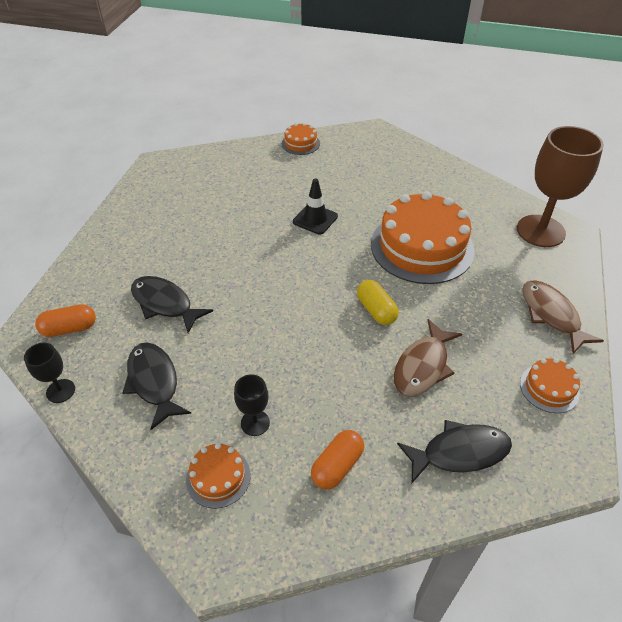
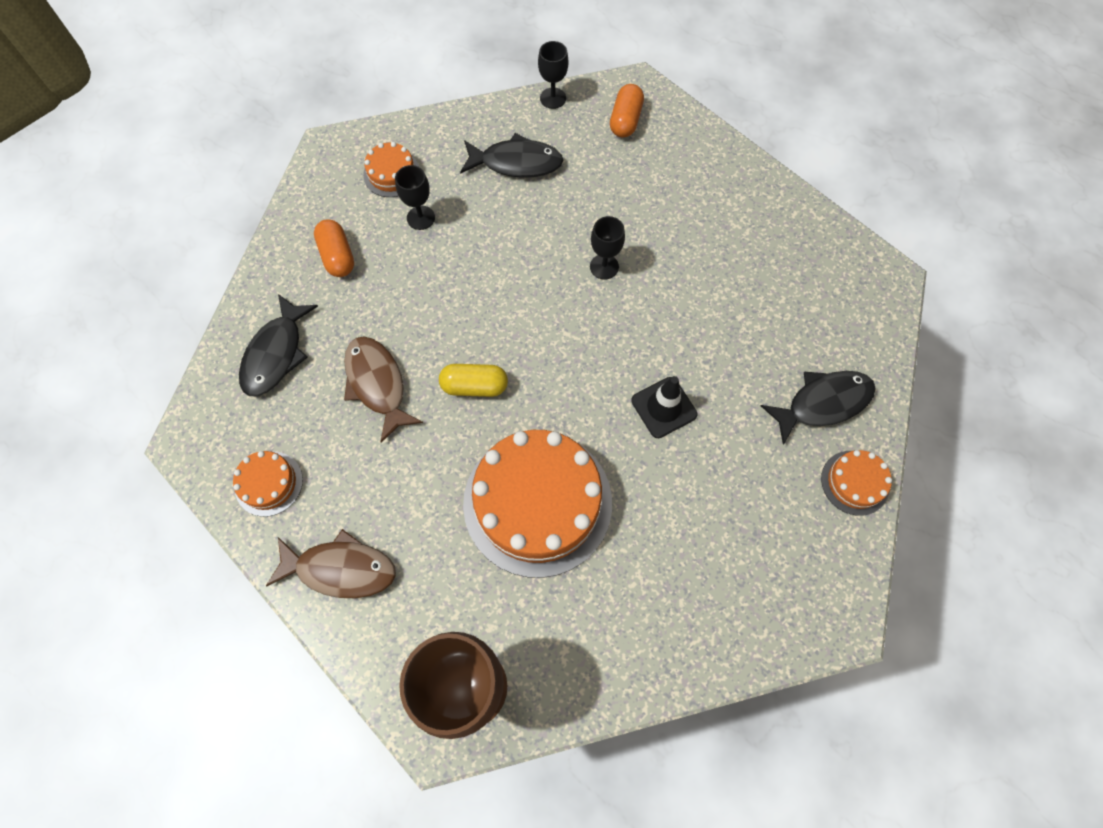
camera: 120 degrees right, 20 degrees up
black fish [131,276,213,333] -> black fish moved to [761,371,876,445]
none -> black goblet [590,216,625,280]

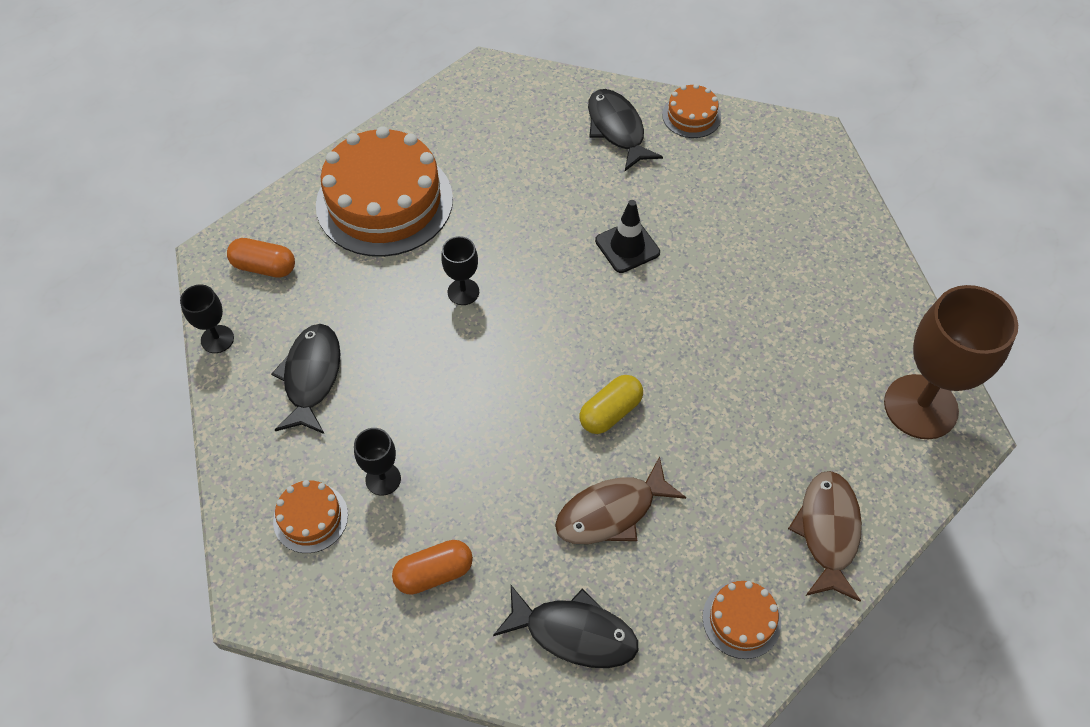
camera: 90 degrees left, 10 degrees down
yellow capsule [439,364,508,397] -> yellow capsule turned 45 degrees clockwise [579,375,643,434]
orange cake [463,430,612,578] -> orange cake moved to [316,126,453,257]

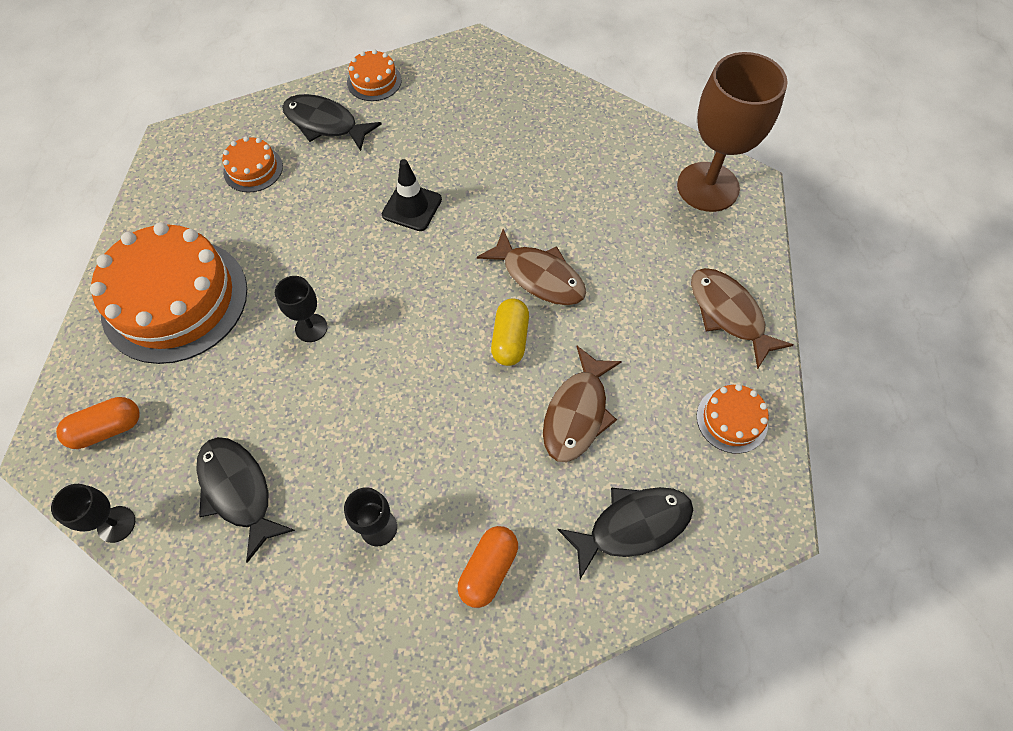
camera: 40 degrees left, 5 degrees up
orange cake [273,480,348,553] -> orange cake moved to [222,136,283,192]
none -> brown fish [477,229,586,305]

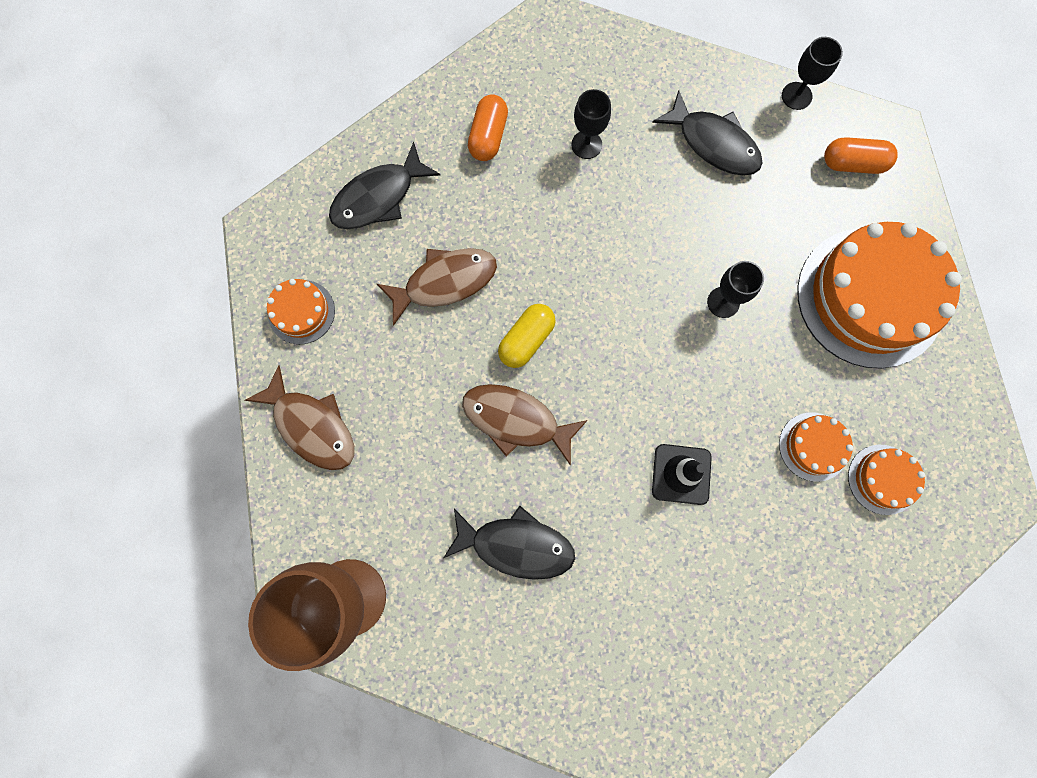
camera: 165 degrees right, 15 degrees up
orange capsule [56,397,139,449] -> orange capsule turned 45 degrees clockwise [824,137,898,174]
black fish [282,94,381,151] -> black fish moved to [444,506,575,580]
orange cake [347,49,402,101] -> orange cake moved to [779,412,853,482]
yellow capsule [491,299,529,366] -> yellow capsule turned 45 degrees clockwise [498,304,556,368]
brown fish [543,346,622,462] -> brown fish turned 60 degrees clockwise [377,248,497,326]

